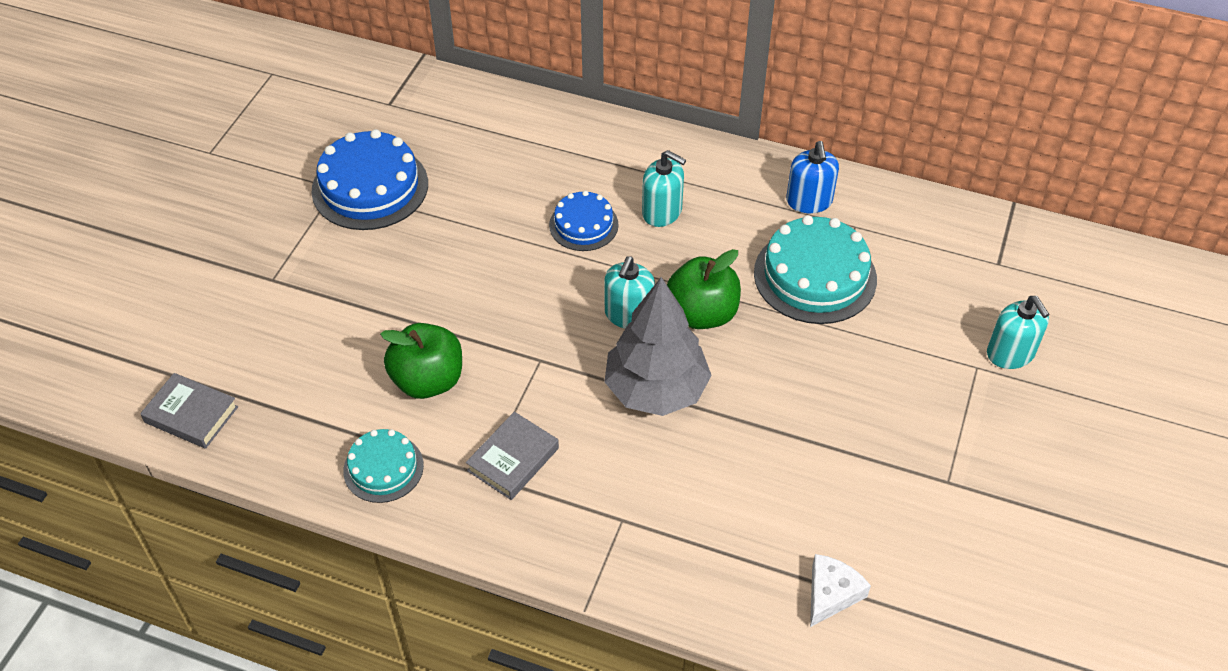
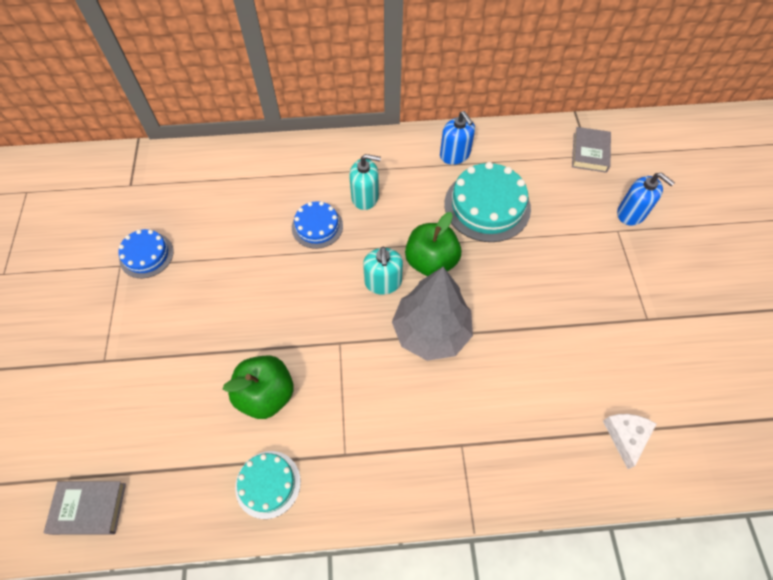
camera: 25 degrees left, 10 degrees up
blue cake [311,129,428,230] -> blue cake [118,229,174,278], size x0.58
grey book [466,412,559,500] -> grey book moved to [572,127,611,173]
turquoise soap dispenser [987,296,1050,369] -> blue soap dispenser [617,173,675,226]

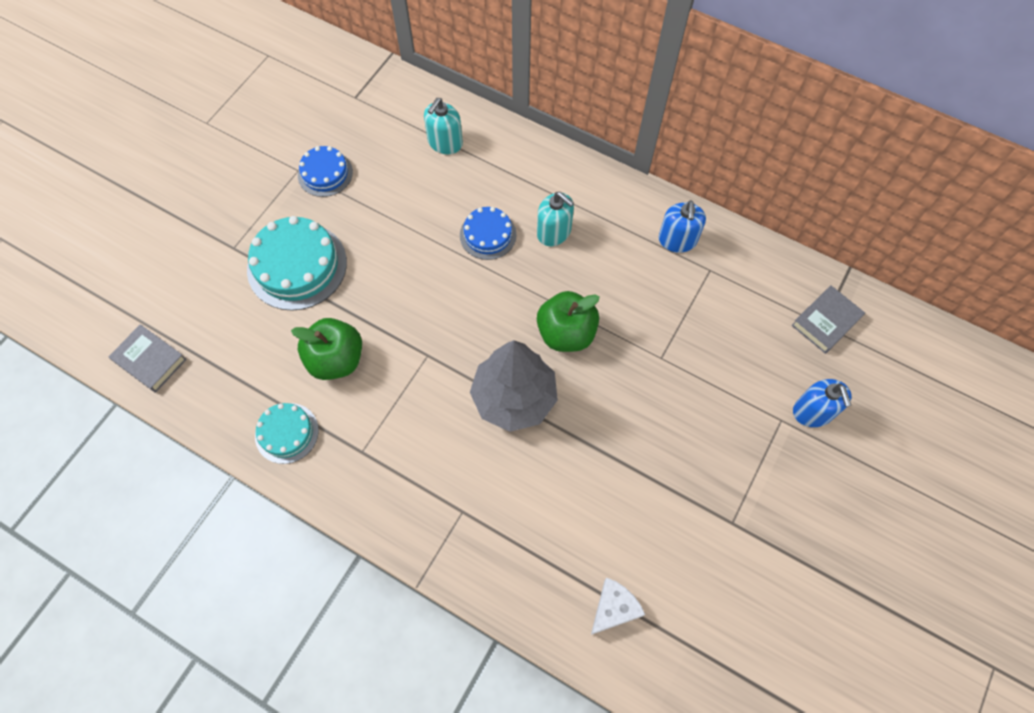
camera: 35 degrees right, 5 degrees up
turquoise soap dispenser [363,247,403,294] -> turquoise soap dispenser moved to [424,98,463,154]
turquoise cake [444,162,531,242] -> turquoise cake moved to [247,216,347,311]

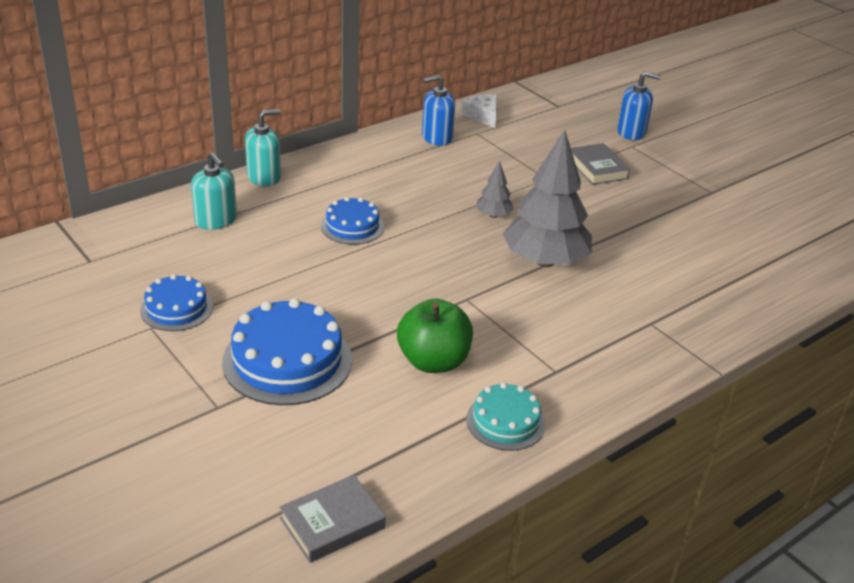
camera: 70 degrees left, 30 degrees down
turquoise cake [247,216,347,311] -> blue cake [222,298,352,405]
turquoise soap dispenser [537,192,574,246] -> turquoise soap dispenser moved to [245,110,281,187]
green apple [537,291,600,352] -> grey tree [476,161,514,218]
white cheese [591,578,645,635] -> white cheese moved to [461,94,497,128]
blue soap dispenser [659,200,706,253] -> blue soap dispenser turned 135 degrees clockwise [422,75,455,146]
grey book [791,285,865,354] -> grey book moved to [571,143,630,185]

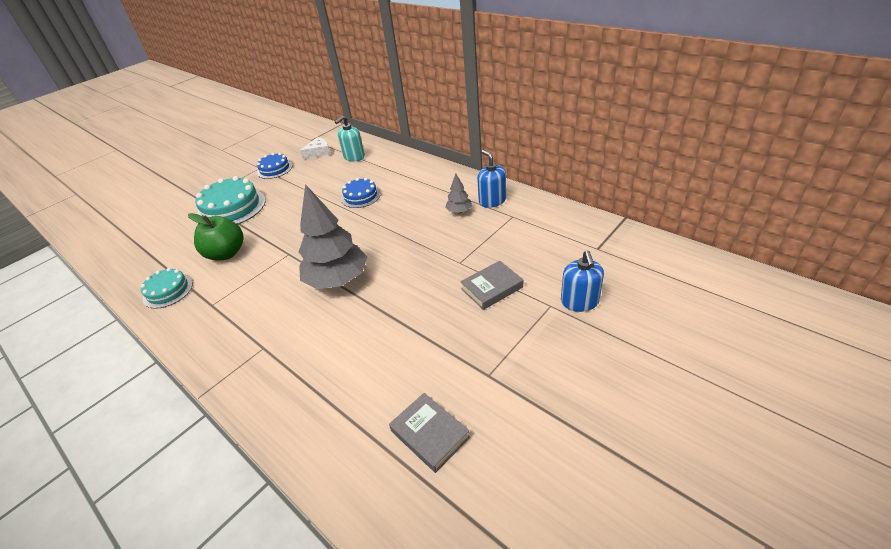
camera: 85 degrees right, 5 degrees up
blue cake [222,298,352,405] -> turquoise cake [195,176,266,225]
turquoise soap dispenser [245,110,281,187] -> none
grey book [279,475,386,563] -> grey book moved to [389,393,470,473]
white cheese [461,94,497,128] -> white cheese moved to [300,137,331,159]
grey tree [476,161,514,218] -> grey tree moved to [445,173,472,213]

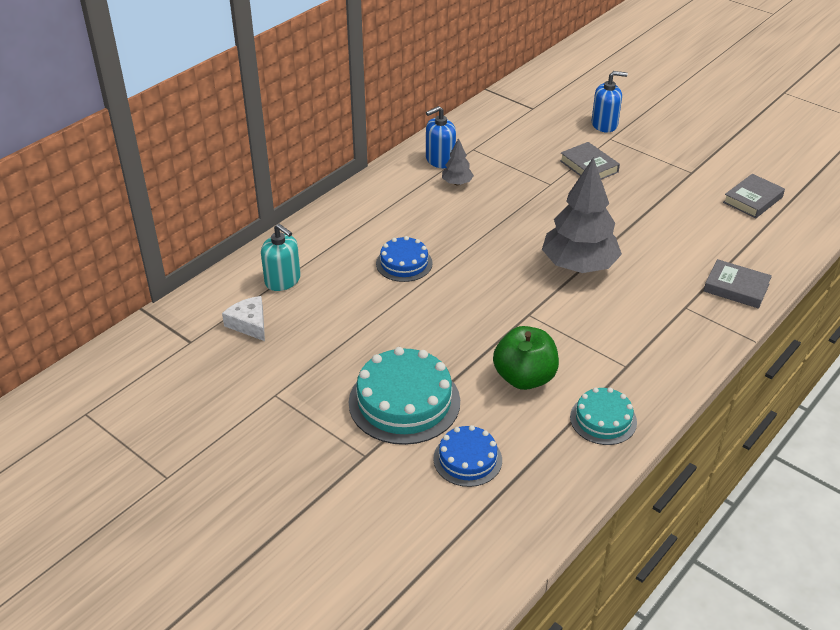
camera: 95 degrees left, 0 degrees up
blue cake [257,153,292,179] -> blue cake moved to [433,425,502,487]
none -> grey book [704,259,772,309]

